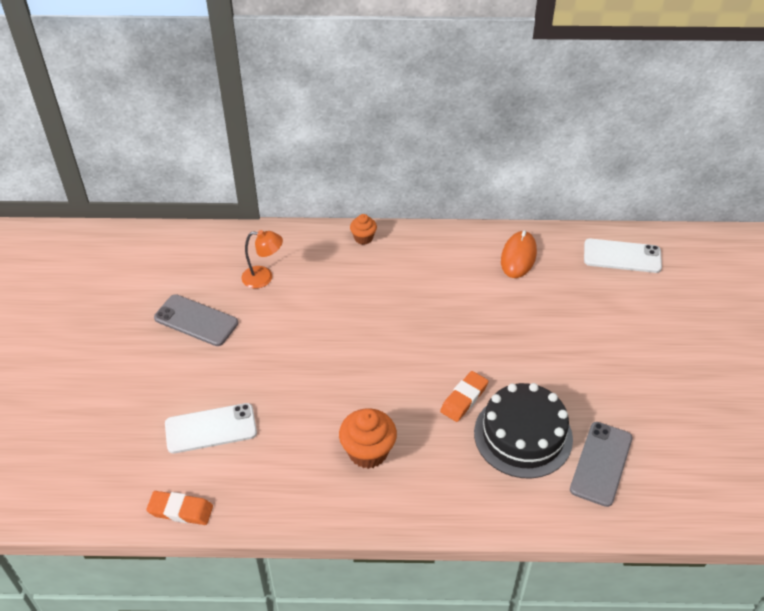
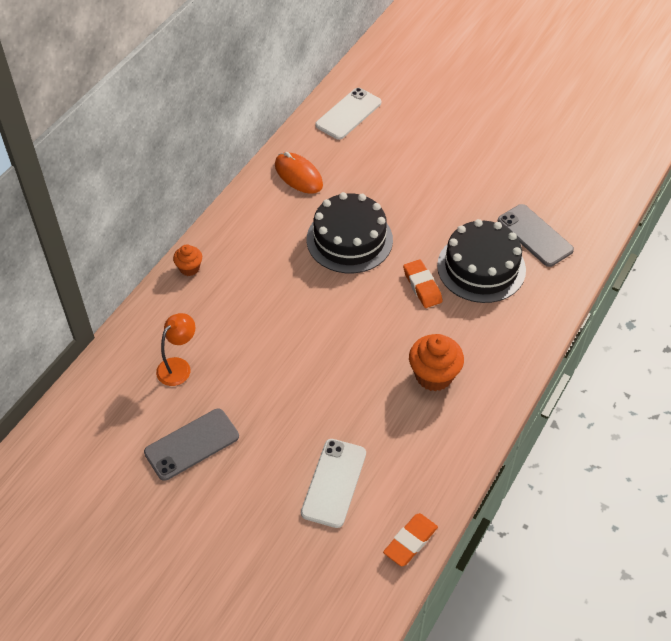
camera: 60 degrees left, 5 degrees up
none -> black cake [307,192,393,273]

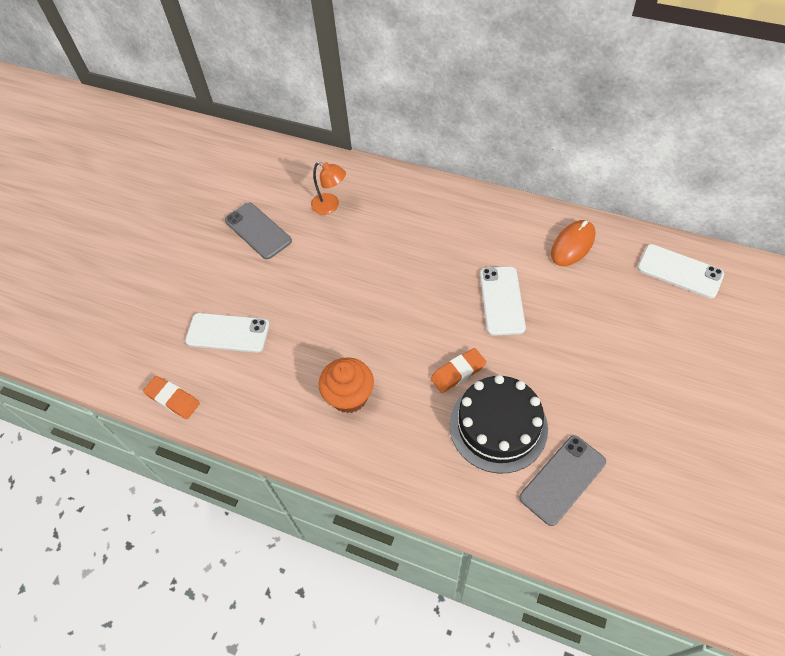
camera: 85 degrees right, 5 degrees up
orange cupcake [173,244,202,276] -> none
black cake [307,192,393,273] -> white phone [480,266,526,336]

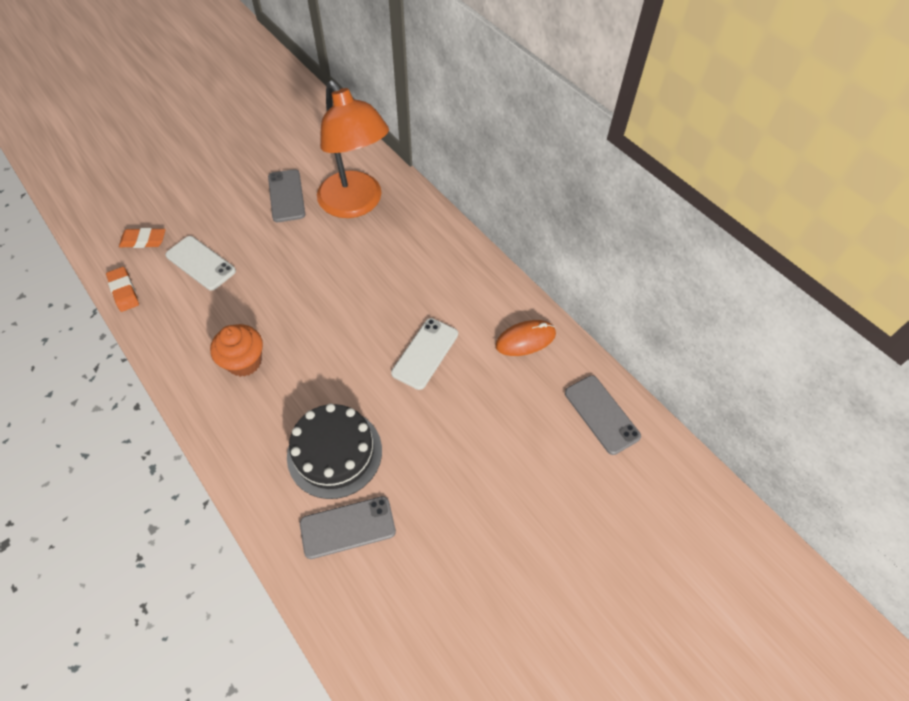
camera: 25 degrees right, 0 degrees up
orange lamp [311,162,346,215] -> orange lamp [317,80,389,218], size x2.42
orange eraser [431,348,486,393] -> orange eraser moved to [119,228,165,248]
white phone [637,244,724,298] -> grey phone [565,375,641,455]

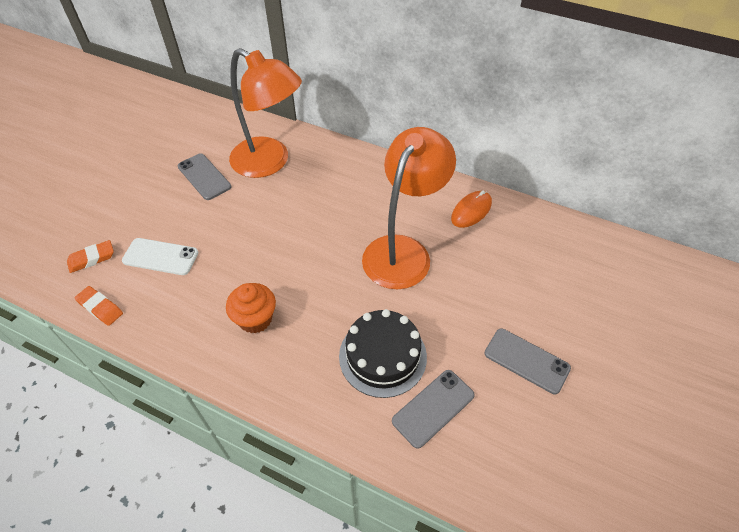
camera: 25 degrees left, 5 degrees down
white phone [391,318,458,390] -> orange lamp [362,127,456,289]
grey phone [565,375,641,455] -> grey phone moved to [484,328,571,394]

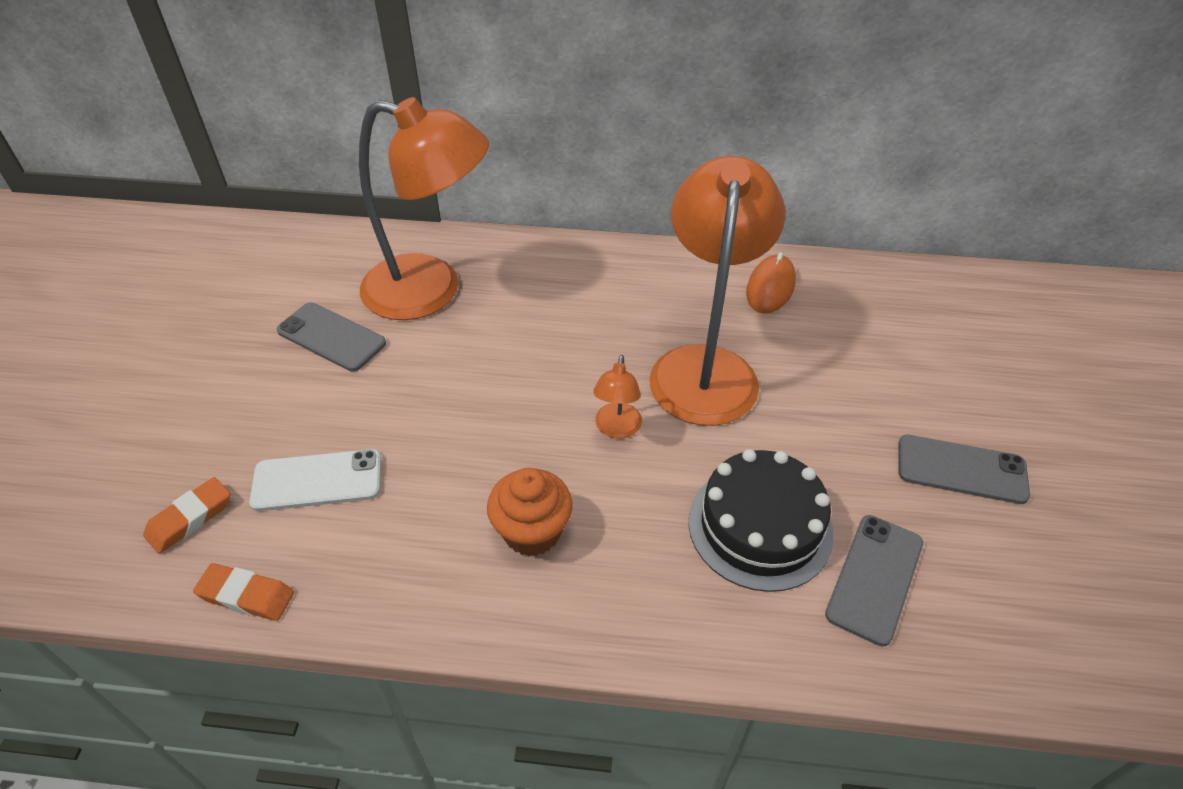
camera: 20 degrees left, 5 degrees down
none -> orange lamp [593,355,642,439]

